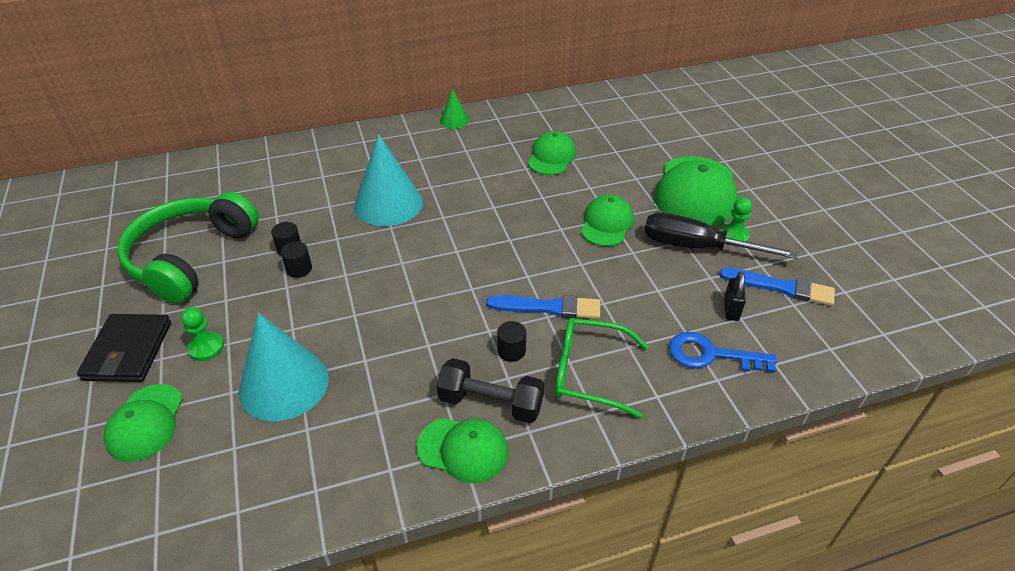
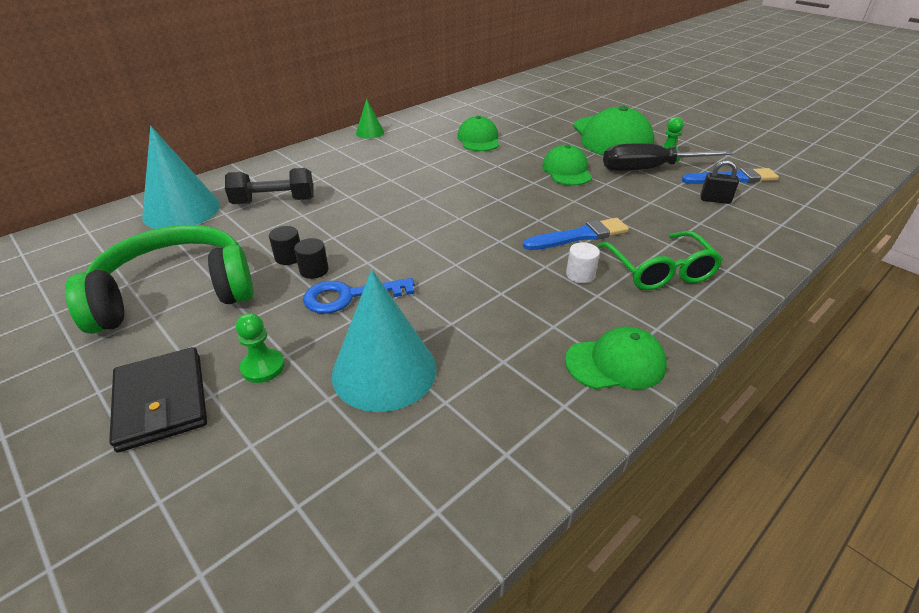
camera: 25 degrees left, 5 degrees down
green cap [104,384,183,462] -> none
green headphones [117,192,259,304] -> green headphones turned 75 degrees clockwise [65,225,254,334]
turquoise cone [354,134,423,226] -> turquoise cone moved to [142,126,220,229]
black dumbbell [437,358,544,423] -> black dumbbell moved to [225,168,314,204]
black cylinder [497,321,526,362] -> white cylinder [566,242,600,283]
green glasses [555,318,649,418] -> green glasses turned 90 degrees counterclockwise [597,231,723,290]
blue key [669,332,777,373] -> blue key moved to [303,278,415,314]
black padlock [724,272,746,321] -> black padlock turned 60 degrees counterclockwise [700,160,739,204]

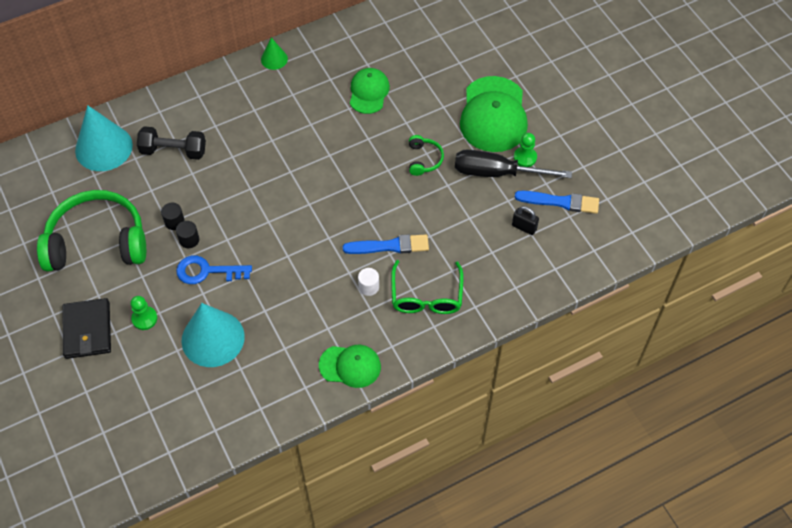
camera: 15 degrees right, 20 degrees up
green cap [542,145,592,185] -> green headphones [409,135,444,176]

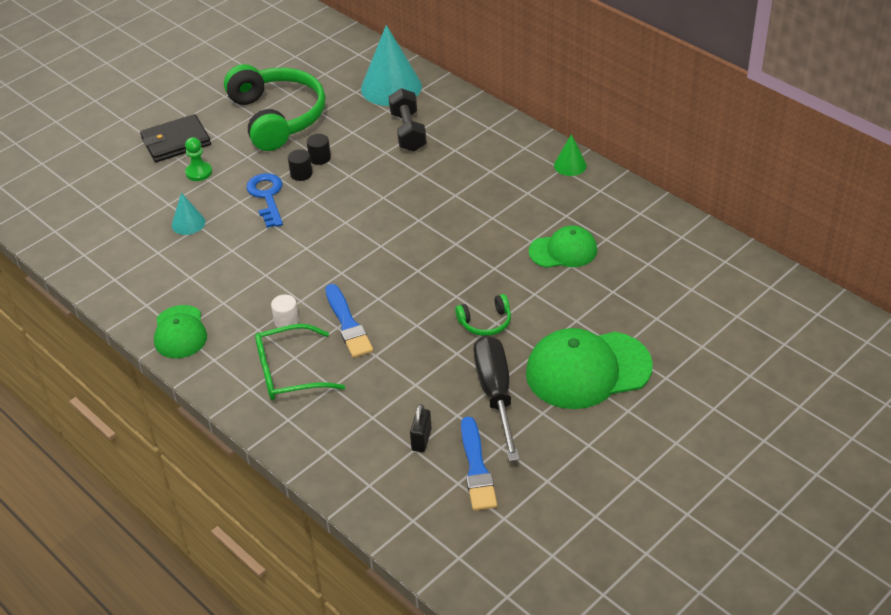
camera: 75 degrees right, 15 degrees down
turquoise cone [181,303,245,367] -> turquoise cone [172,193,205,235], size x0.50
green pawn [514,133,537,167] -> none

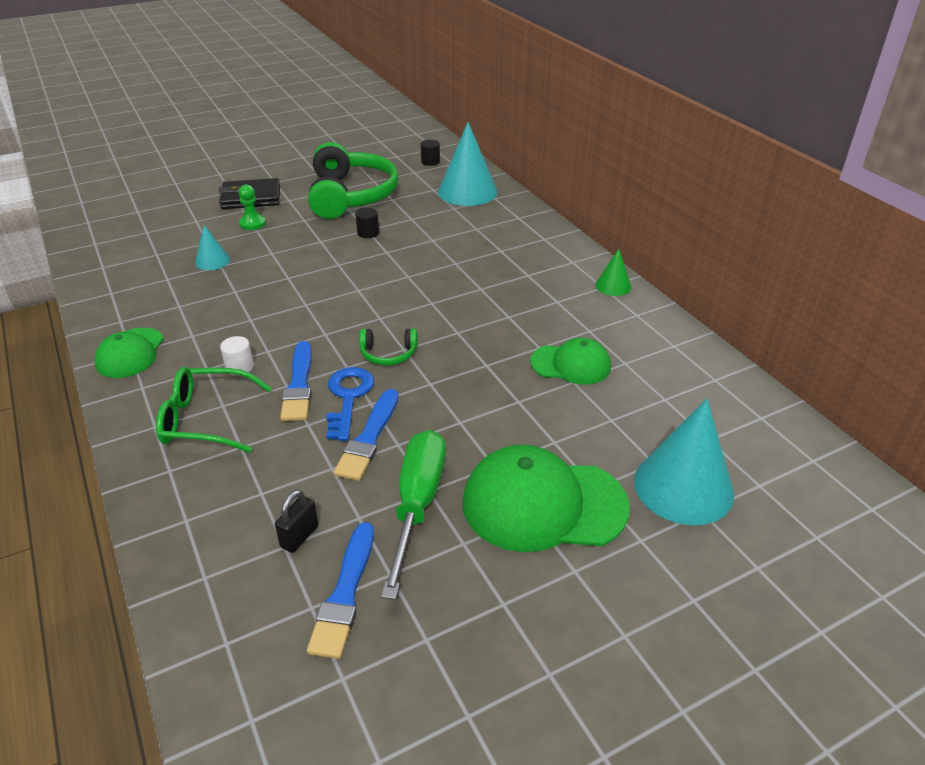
camera: 15 degrees right, 5 degrees down
blue key [246,173,283,228] -> blue key moved to [326,367,374,441]
black cylinder [288,149,312,181] -> black cylinder moved to [421,140,440,166]
black dumbbell [389,88,427,152] -> none
green headphones [455,294,511,336] -> green headphones moved to [359,329,418,366]
black screwdriver [473,335,520,461] -> green screwdriver [381,430,446,600]
none -> blue brush [334,389,398,481]
none -> turquoise cone [634,399,734,525]

